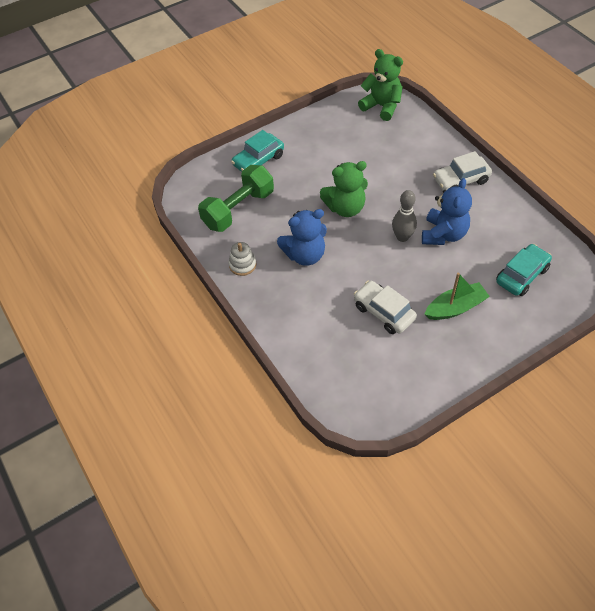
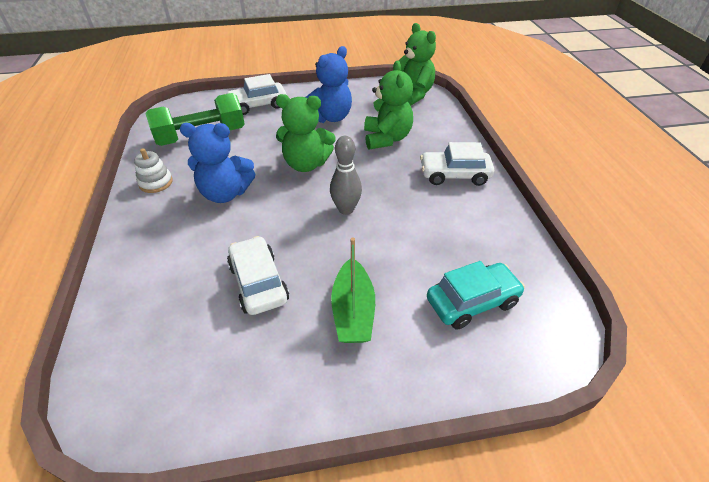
camera: 20 degrees right, 10 degrees down
turquoise car [231,130,284,172] -> white car [227,74,287,115]
blue teddy bear [422,178,472,245] -> blue teddy bear moved to [306,46,352,123]
green boat [425,273,490,320] -> green boat turned 90 degrees clockwise [331,237,375,343]
none -> green teddy bear [364,61,413,150]

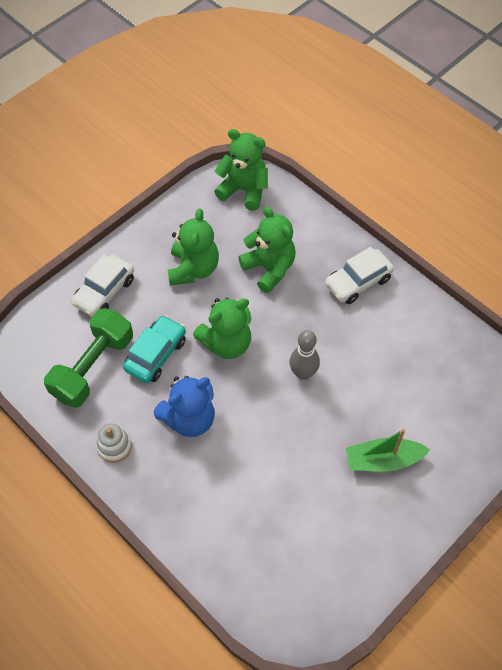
camera: 35 degrees left, 15 degrees up
white car [227,236,289,315] -> none
blue teddy bear [306,46,352,123] -> green teddy bear [168,209,219,285]
green boat [331,237,375,343] -> green boat turned 120 degrees clockwise [346,429,430,472]
turquoise car [427,261,525,329] -> turquoise car moved to [123,315,186,383]

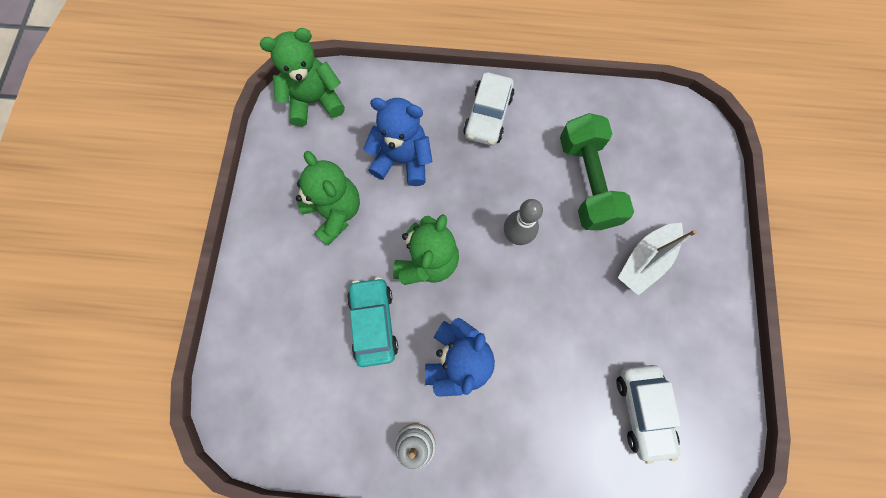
camera: 40 degrees left, 15 degrees up
green dumbbell [44,308,133,408] -> green dumbbell moved to [560,113,634,230]
white car [71,255,134,317] -> white car moved to [616,365,681,464]
green teddy bear [238,206,296,293] -> blue teddy bear [363,98,432,186]
green boat [346,429,430,472] -> white boat [618,223,697,295]

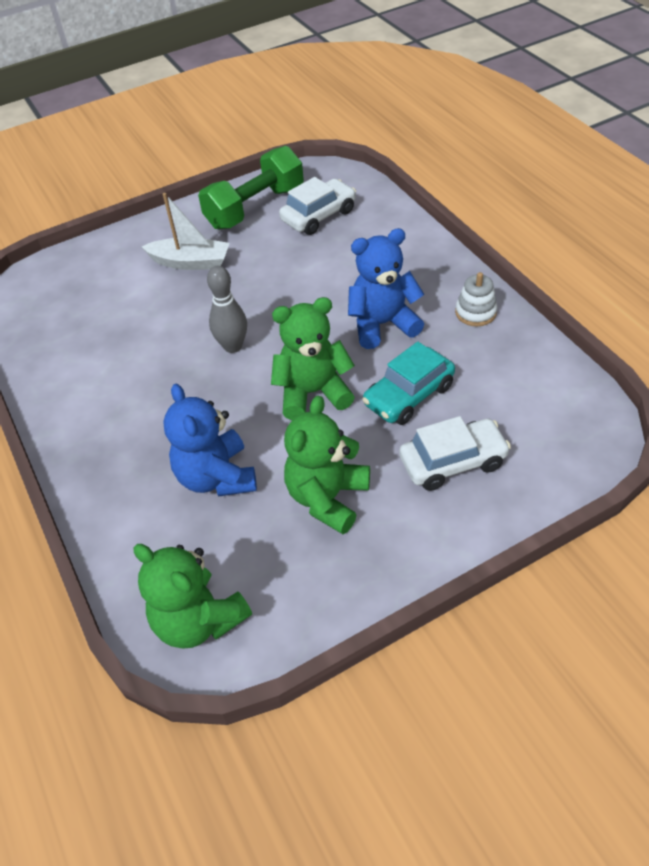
camera: 120 degrees left, 25 degrees down
white car [463,72,515,146] -> white car moved to [399,416,511,491]
green dumbbell [560,113,634,230] -> green dumbbell moved to [198,146,304,229]

